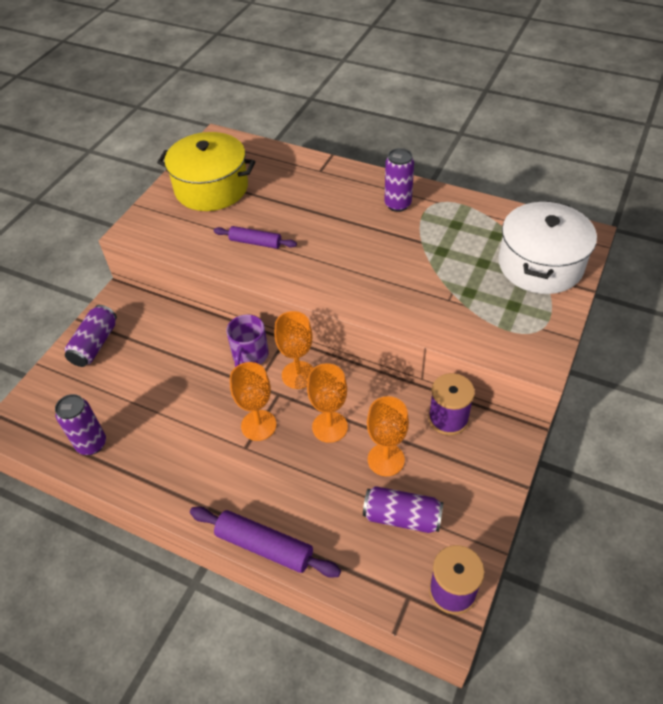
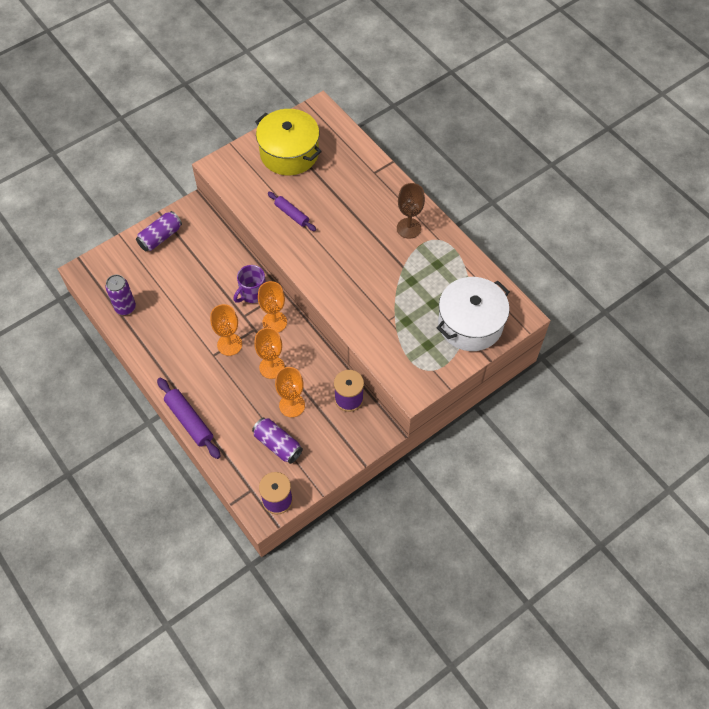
camera: 25 degrees right, 10 degrees up
purple can [385,148,414,212] -> brown goblet [397,183,425,239]

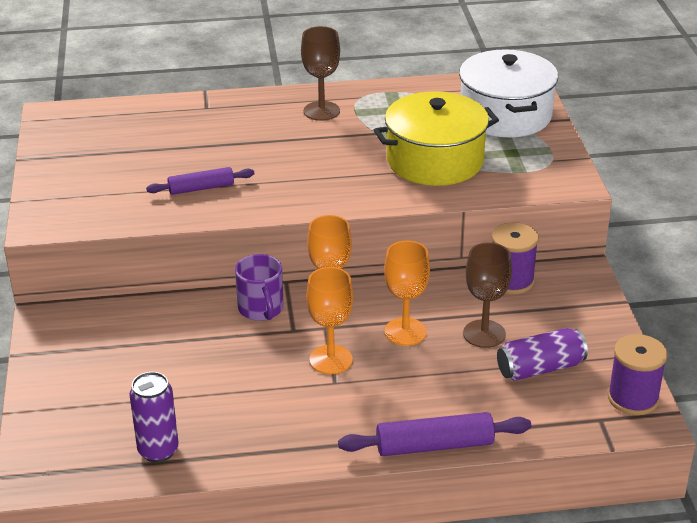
camera: 60 degrees left, 25 degrees down
purple can [136,211,182,251] -> none
yellow pot [255,109,322,175] -> yellow pot moved to [374,91,499,186]
orange goblet [275,367,305,417] -> brown goblet [463,242,512,348]

